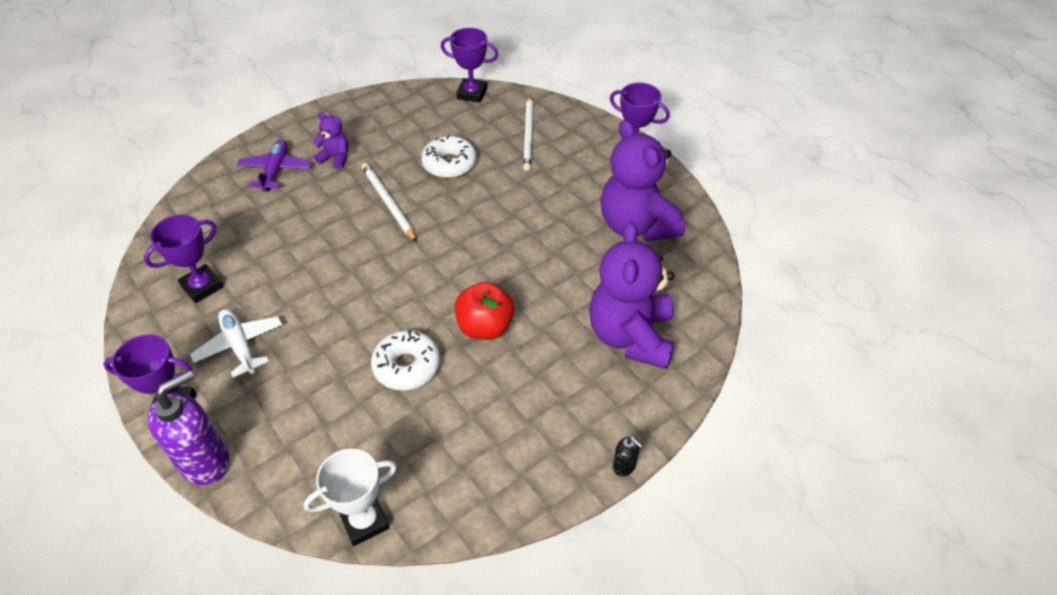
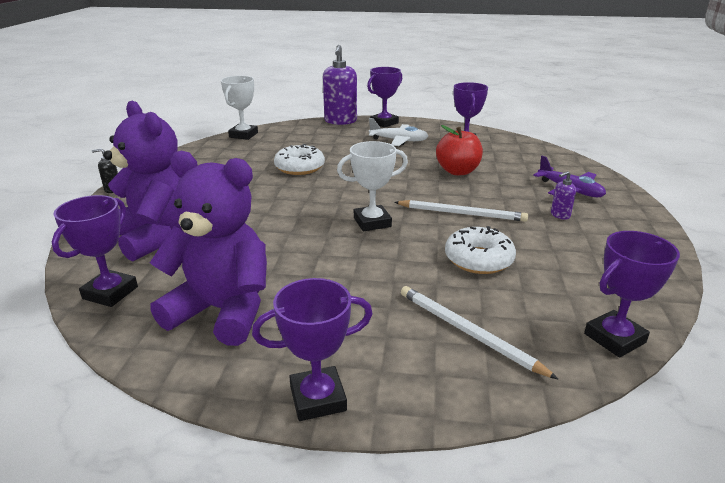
camera: 135 degrees right, 20 degrees down
purple teddy bear [313,112,349,170] -> purple soap dispenser [551,171,576,220]
red apple [455,282,515,340] -> red apple moved to [436,125,483,175]
none -> purple trophy [52,195,138,307]
none -> white trophy [337,141,408,231]

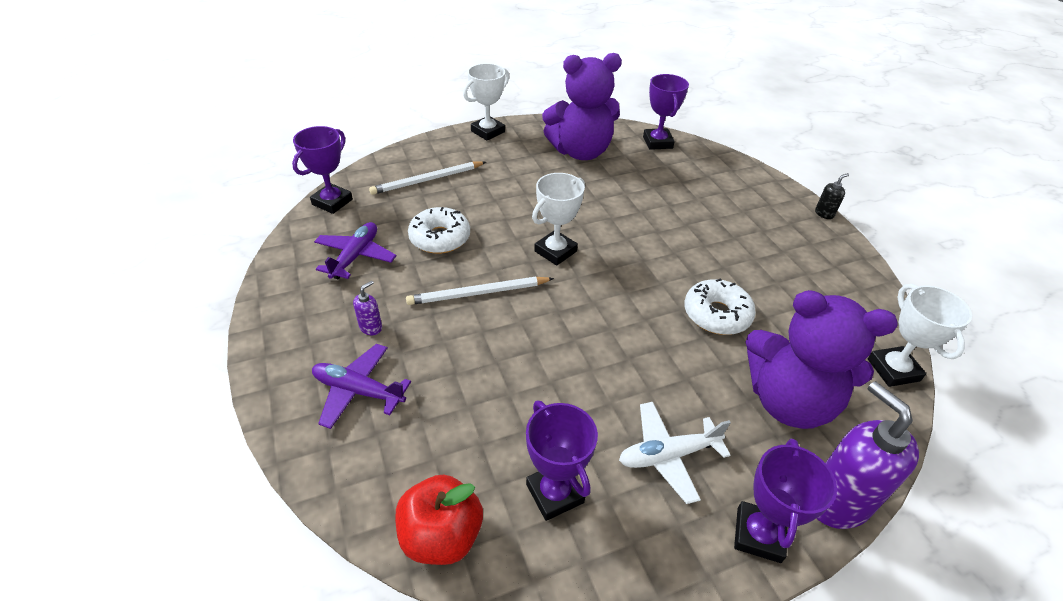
camera: 150 degrees right, 15 degrees up
purple teddy bear [103,101,182,261] -> purple teddy bear moved to [746,290,898,429]
purple trophy [252,278,373,421] -> white trophy [463,63,509,141]
white pencil [401,286,559,380] -> white pencil turned 135 degrees clockwise [369,161,486,195]
red apple [436,125,483,175] -> red apple moved to [395,475,483,565]
none -> purple plane [314,222,396,279]

